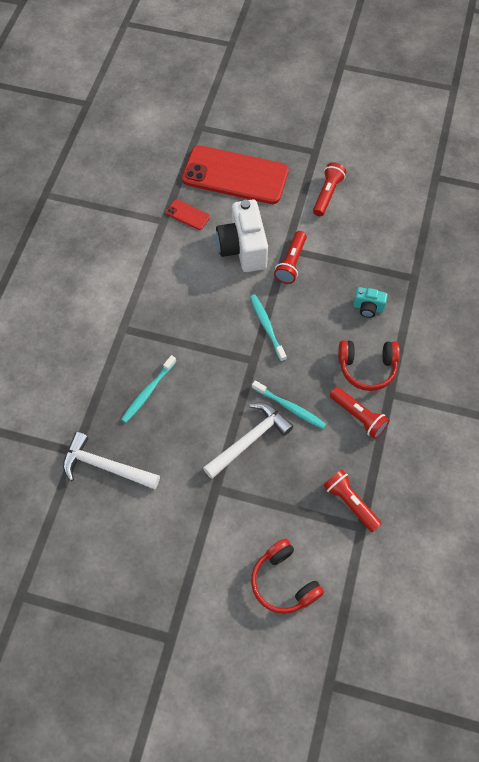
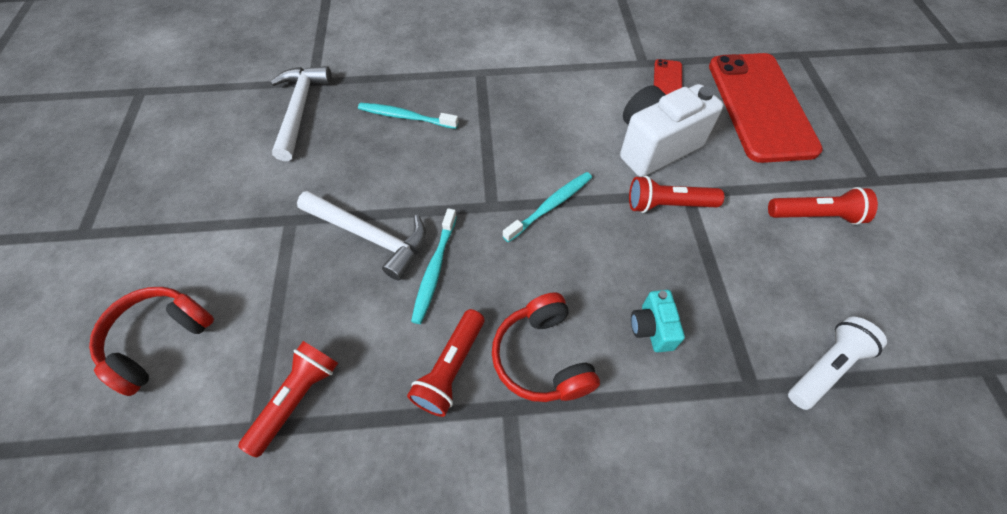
camera: 70 degrees right, 5 degrees down
none -> white flashlight [788,317,887,410]

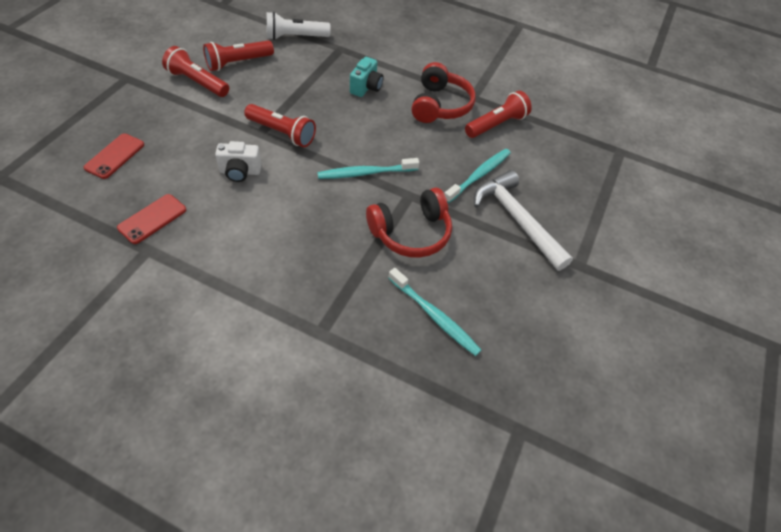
camera: 155 degrees left, 5 degrees down
red headphones [89,287,214,396] -> red headphones moved to [366,187,452,258]
red flashlight [238,341,338,457] -> red flashlight moved to [203,40,274,71]
white hammer [270,66,332,161] -> none
white camera [620,84,723,177] -> white camera [215,141,261,182], size x0.49
red phone [709,53,823,163] -> red phone [83,133,144,179], size x0.41

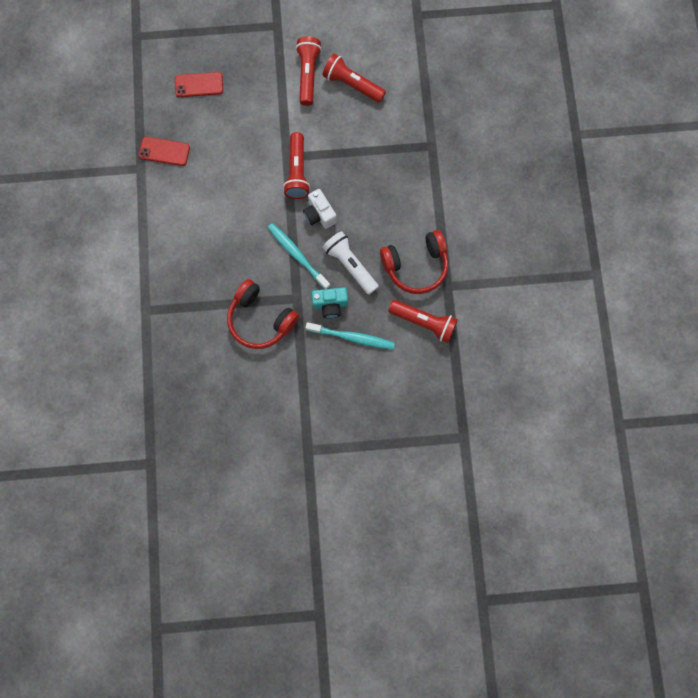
camera: 65 degrees right, 25 degrees up
white camera [215,141,261,182] -> white camera moved to [303,189,337,229]
white flashlight [267,12,331,40] -> white flashlight moved to [323,231,379,295]
turquoise camera [350,57,384,97] -> turquoise camera moved to [312,287,348,318]
turquoise toothbrush [388,268,481,356] -> none
white hammer [474,170,573,271] -> none

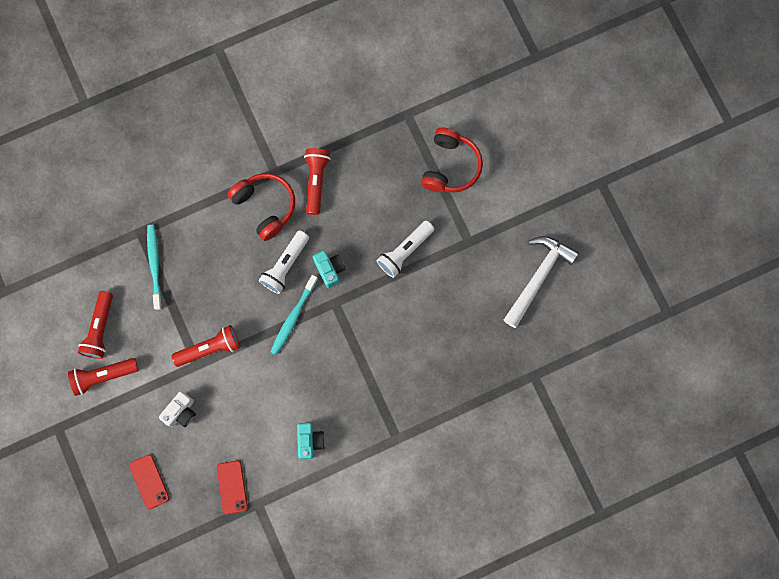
camera: 110 degrees left, 0 degrees up
red headphones [227,279,299,349] -> red headphones moved to [421,128,483,192]
white camera [303,189,337,229] -> white camera moved to [159,391,196,427]
turquoise toothbrush [305,322,395,349] -> turquoise toothbrush moved to [147,225,162,310]
none -> turquoise camera [297,423,325,459]
none -> white flashlight [377,220,434,278]
none -> white hammer [504,236,579,328]

